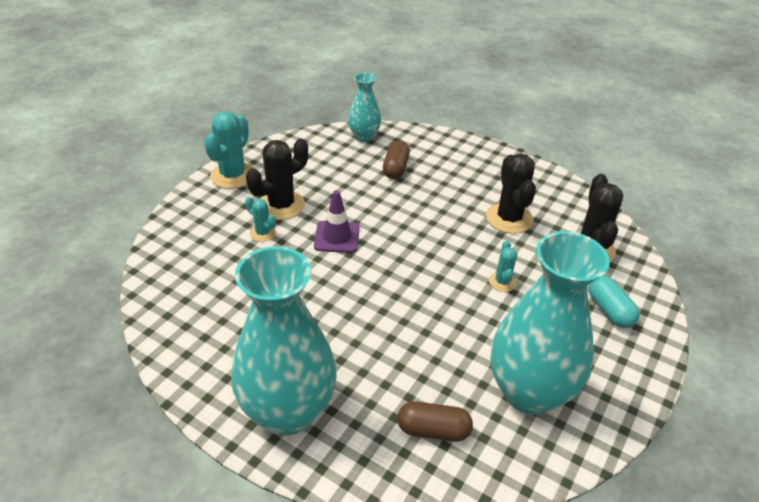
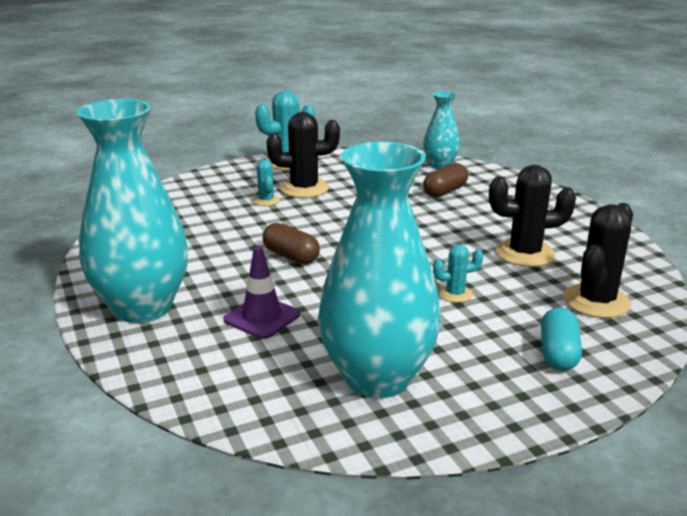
camera: 35 degrees right, 15 degrees down
purple traffic cone [314,190,360,253] -> purple traffic cone moved to [224,246,300,339]
brown capsule [397,401,473,442] -> brown capsule moved to [263,223,320,264]
black cactus [486,153,536,234] -> black cactus turned 60 degrees clockwise [489,165,576,267]
turquoise cactus [489,241,517,292] -> turquoise cactus turned 45 degrees clockwise [433,244,484,303]

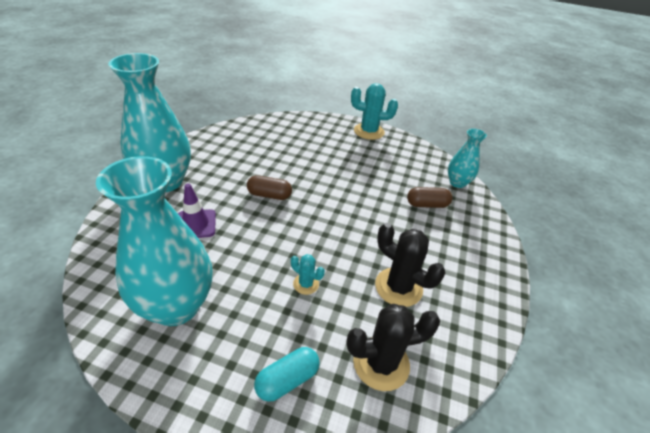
camera: 40 degrees right, 15 degrees up
turquoise cactus [253,159,280,206] -> none
brown capsule [263,223,320,264] -> brown capsule turned 75 degrees counterclockwise [247,175,292,200]
black cactus [266,112,340,198] -> none

